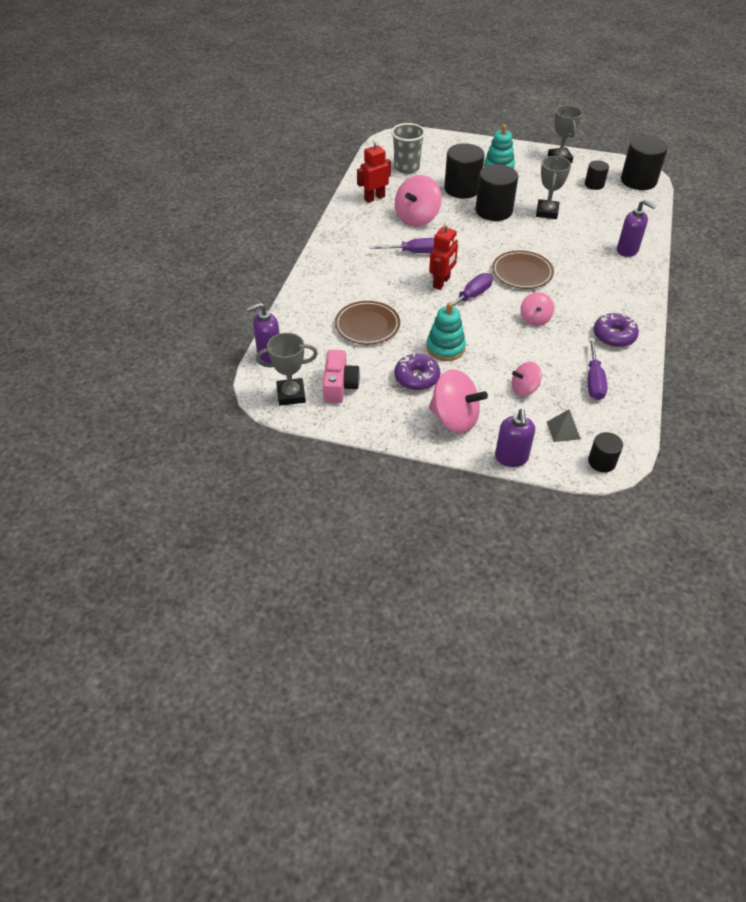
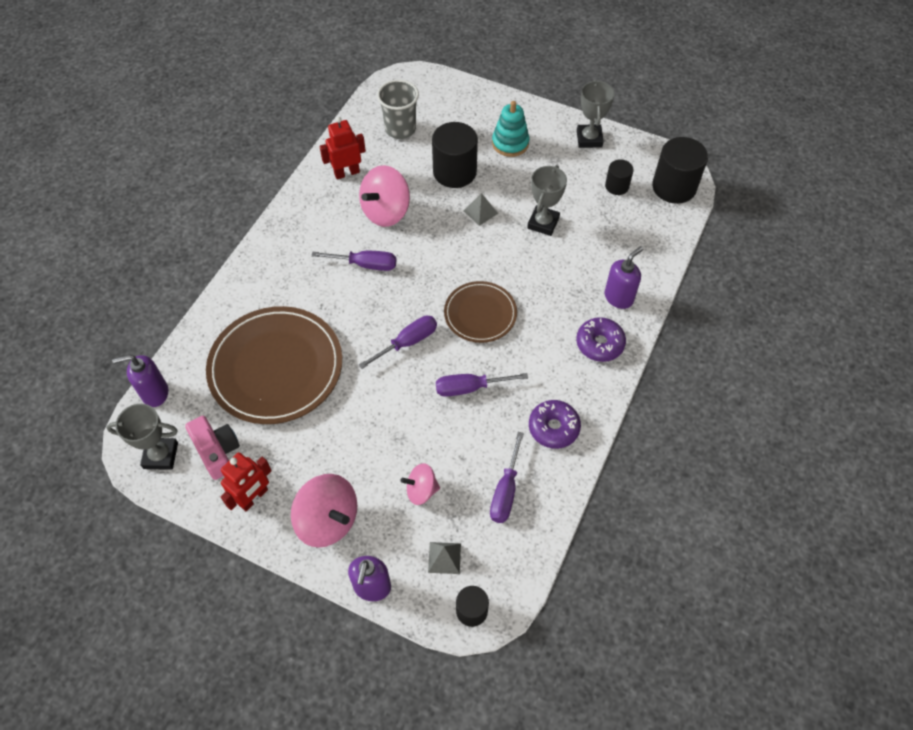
camera: 10 degrees right, 10 degrees up
pink camera [323,350,360,403] -> pink camera turned 45 degrees counterclockwise [185,416,240,480]
brown plate [335,301,400,345] -> brown plate [206,306,342,424], size x1.77
purple donut [394,354,440,390] -> purple donut moved to [576,317,626,362]
turquoise stacking toy [426,302,466,361] -> none
red robot [429,222,458,290] -> red robot moved to [221,452,272,511]
black cylinder [475,164,518,221] -> grey pyramid [464,193,498,226]
pink spinning top [520,292,554,326] -> purple screwdriver [436,373,528,397]
purple soap dispenser [617,200,656,257] -> purple soap dispenser turned 90 degrees counterclockwise [605,246,643,309]

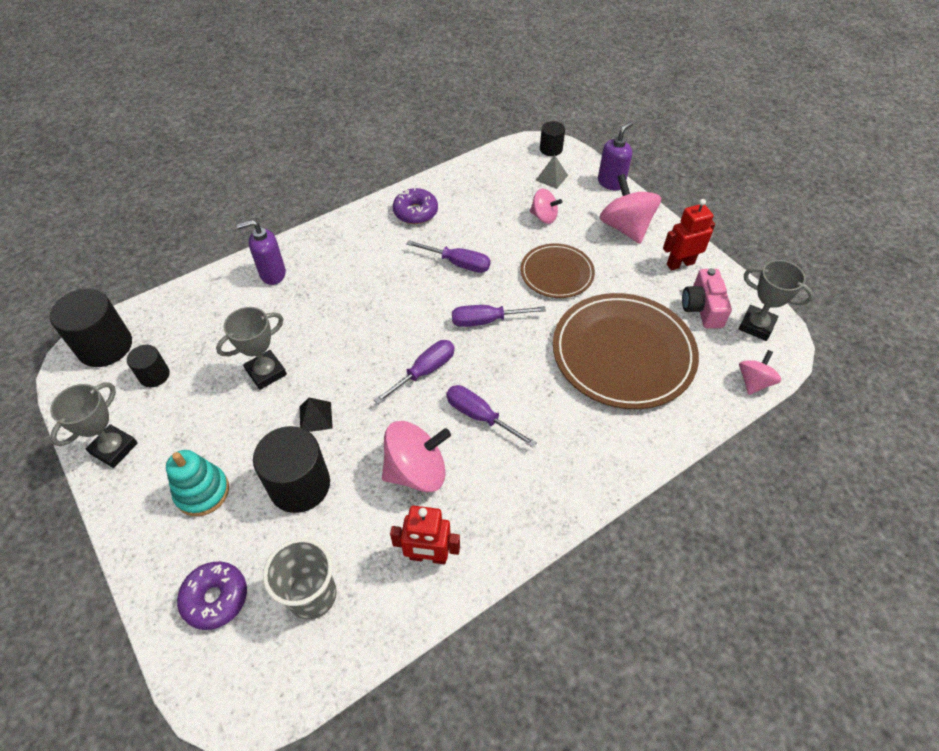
camera: 150 degrees left, 5 degrees down
purple soap dispenser [112,355,168,407] -> pink spinning top [739,350,781,395]
brown plate [444,281,517,343] -> brown plate moved to [520,243,595,298]
grey pyramid [464,193,498,226] -> black pyramid [300,398,333,432]
purple screwdriver [490,432,524,523] -> purple screwdriver moved to [374,340,455,404]
purple donut [576,317,626,362] -> purple donut moved to [177,562,247,630]

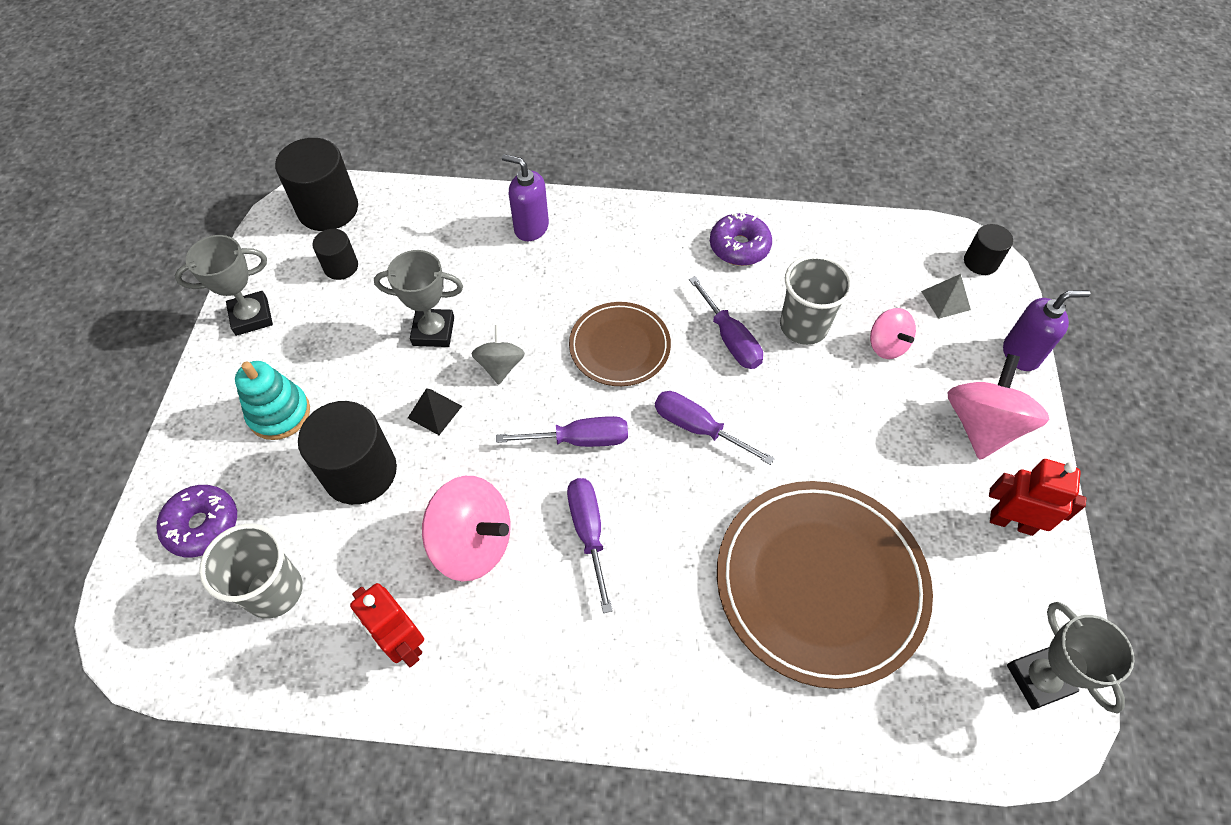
camera: 40 degrees right, 5 degrees up
brown plate [520,243,595,298] -> brown plate moved to [569,302,671,386]
pink camera [682,268,732,328] -> none
pink spinning top [739,350,781,395] -> none
none -> grey spinning top [472,325,525,385]
none -> grey cup [780,255,853,345]

